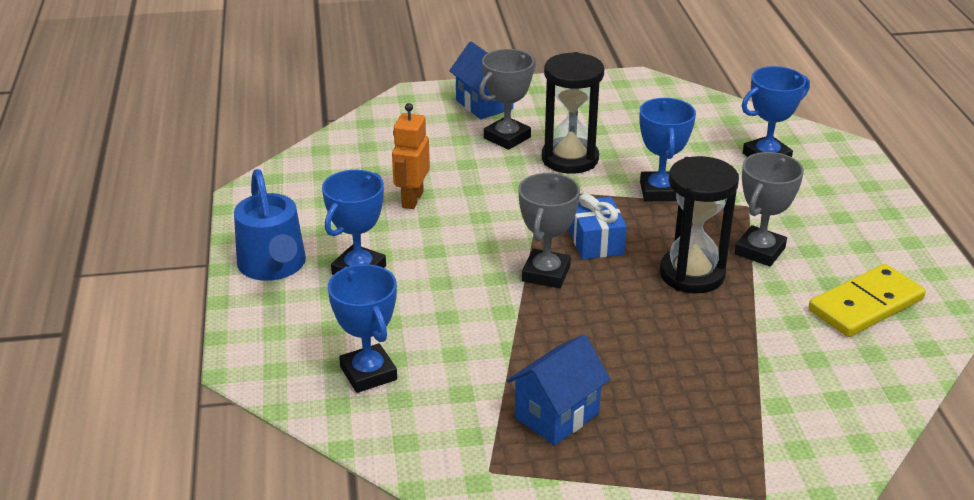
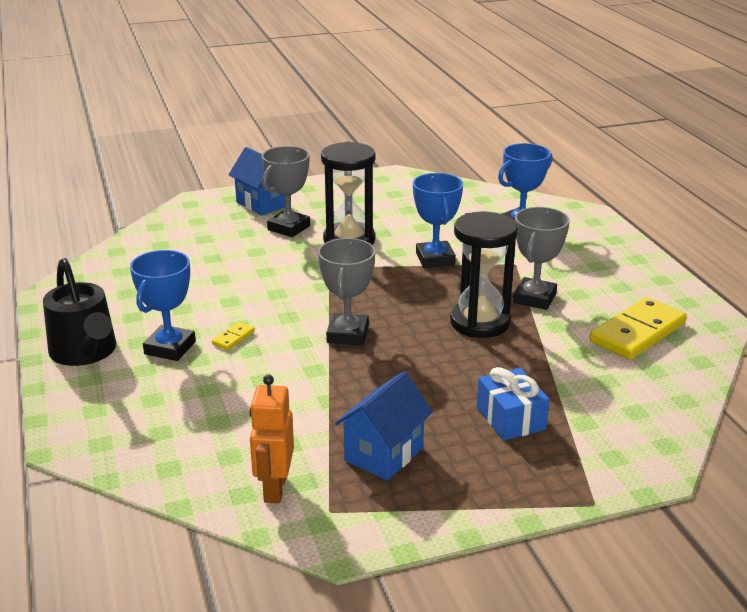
camera: 10 degrees left, 5 degrees down
blue watering can [234,169,306,281] -> black watering can [43,258,116,366]
blue trophy [328,264,397,393] -> none
orange robot [392,103,430,209] -> orange robot moved to [250,374,294,503]
blue gift [568,193,627,260] -> blue gift moved to [477,367,550,441]
none -> yellow domino [212,322,255,350]

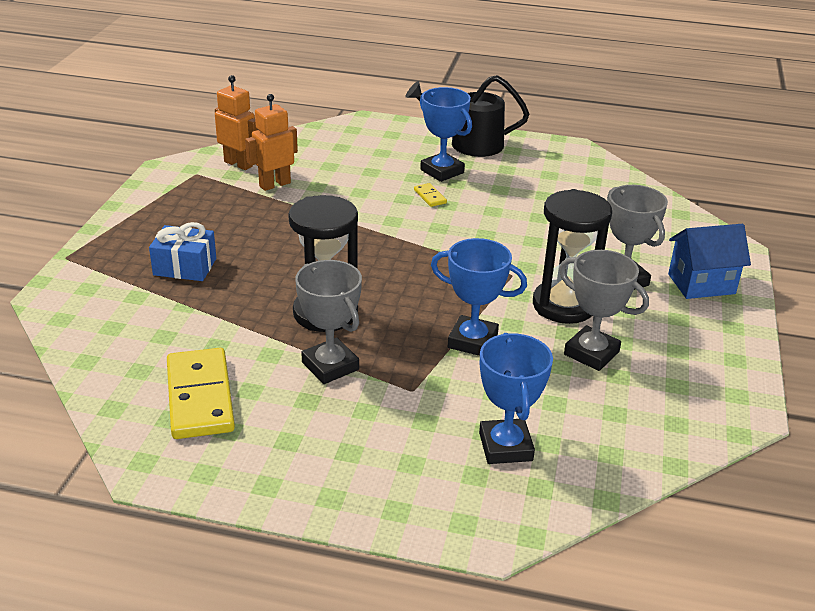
camera: 120 degrees right, 5 degrees up
grey trophy [318,238,375,345] -> grey trophy moved to [559,250,649,371]
blue house [335,372,433,480] -> none
none -> orange robot [245,94,298,191]

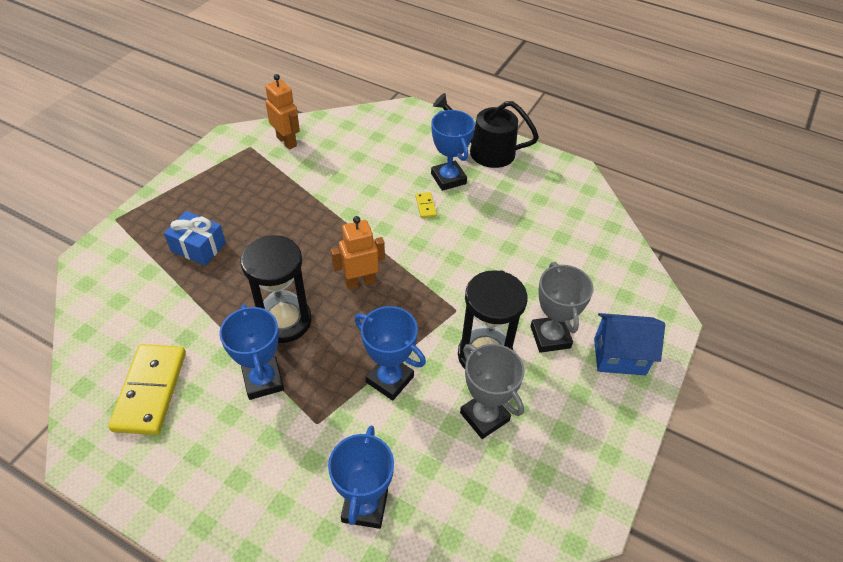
camera: 15 degrees right, 15 degrees up
orange robot [245,94,298,191] -> orange robot moved to [331,216,385,290]
grey trophy [295,260,362,384] -> blue trophy [219,304,284,400]

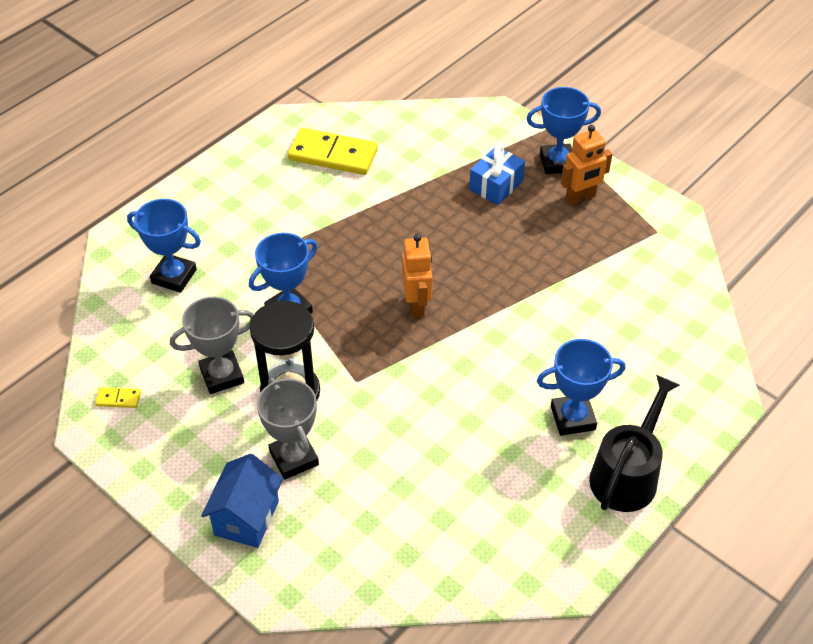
camera: 105 degrees right, 0 degrees up
blue trophy [219,304,284,400] -> blue trophy moved to [526,87,601,174]
black hourglass [241,235,312,343] -> none
orange robot [265,74,300,150] -> orange robot moved to [561,125,612,205]
yellow domino [415,192,437,218] -> yellow domino moved to [95,387,141,408]
grey trophy [530,262,593,353] -> grey trophy turned 60 degrees clockwise [257,378,319,479]

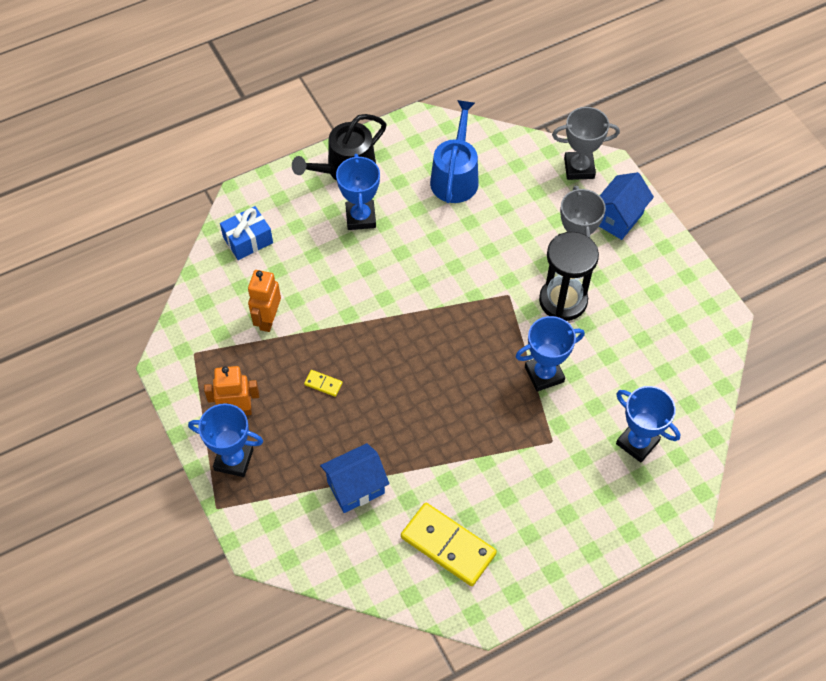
camera: 160 degrees left, 10 degrees up
yellow domino [95,387,141,408] -> yellow domino moved to [304,370,343,397]
grey trophy [170,297,254,394] -> grey trophy moved to [552,107,620,180]
orange robot [402,234,432,318] -> orange robot moved to [248,270,281,332]
blue gift [469,145,525,205] -> blue gift moved to [220,206,273,260]
blue trophy [537,339,625,436] -> blue trophy turned 75 degrees clockwise [336,154,380,230]
none -> blue house [320,443,389,513]
none -> blue watering can [430,100,479,203]

